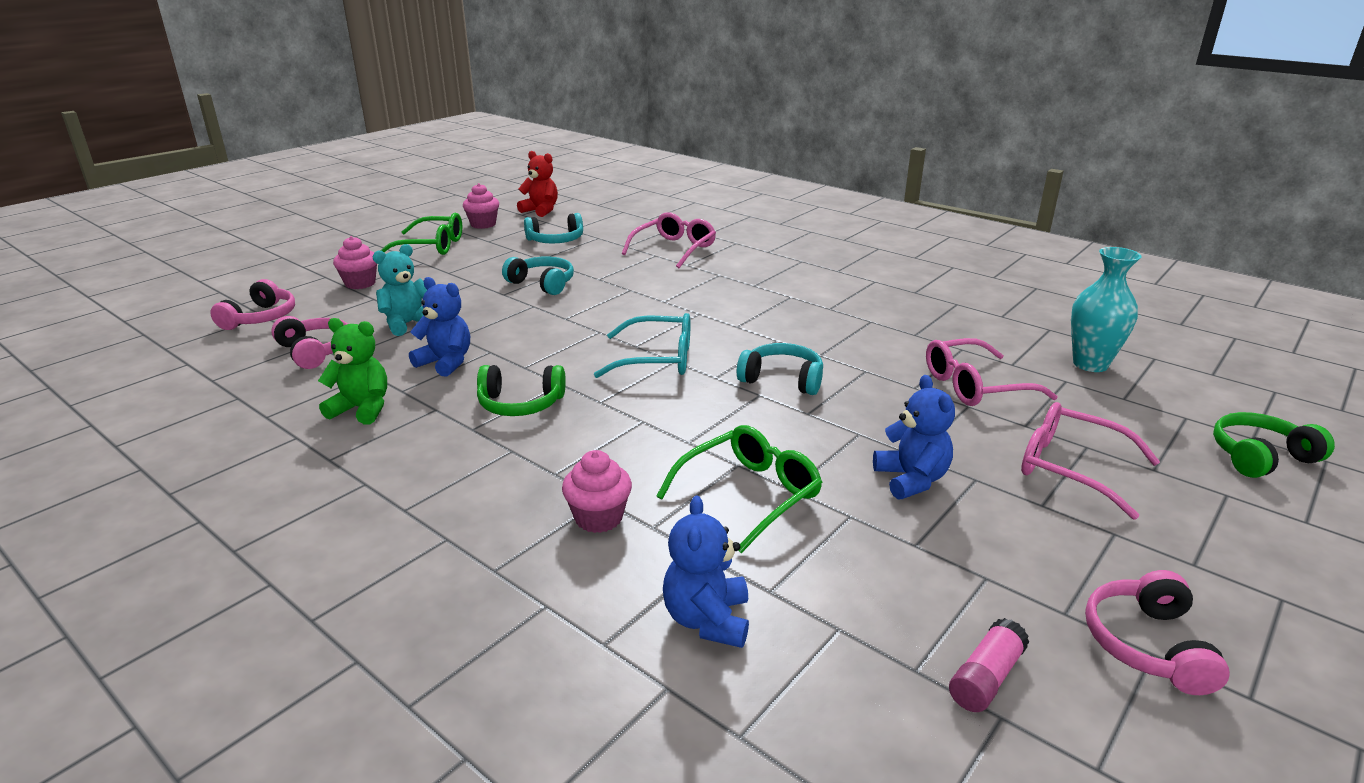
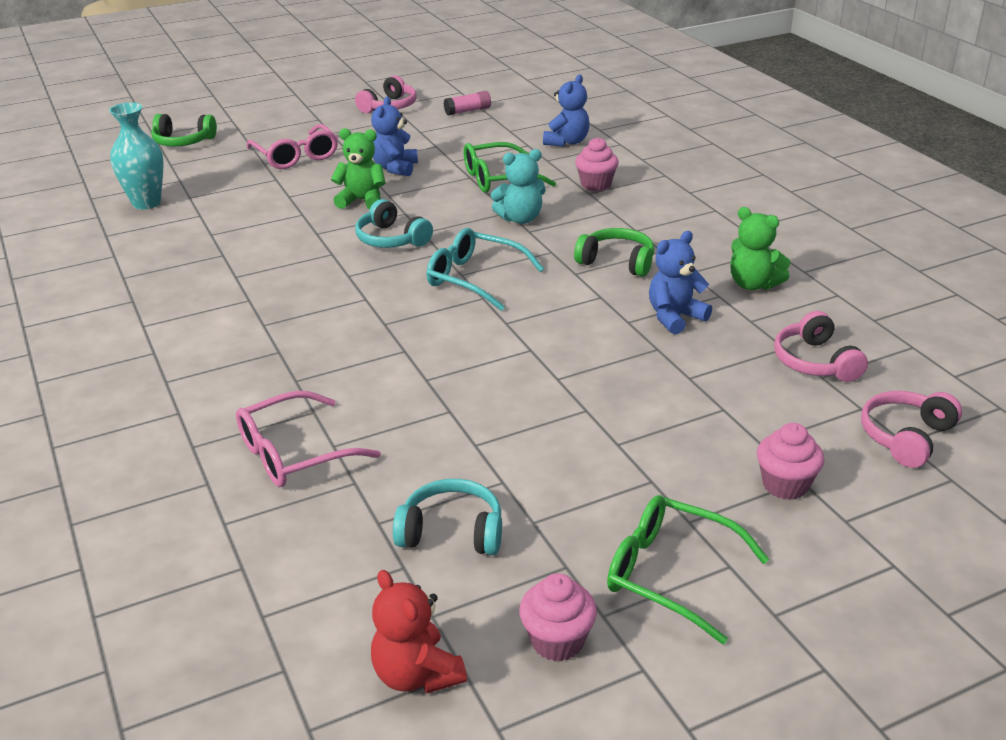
camera: 155 degrees left, 5 degrees up
turquoise teddy bear [372,244,427,336] -> turquoise teddy bear moved to [491,149,546,224]
blue teddy bear [409,277,470,377] -> blue teddy bear turned 90 degrees clockwise [649,231,712,334]
turquoise headphones [502,256,574,295] -> none
pink glasses [926,338,1058,406] -> none
none -> green teddy bear [331,128,386,209]

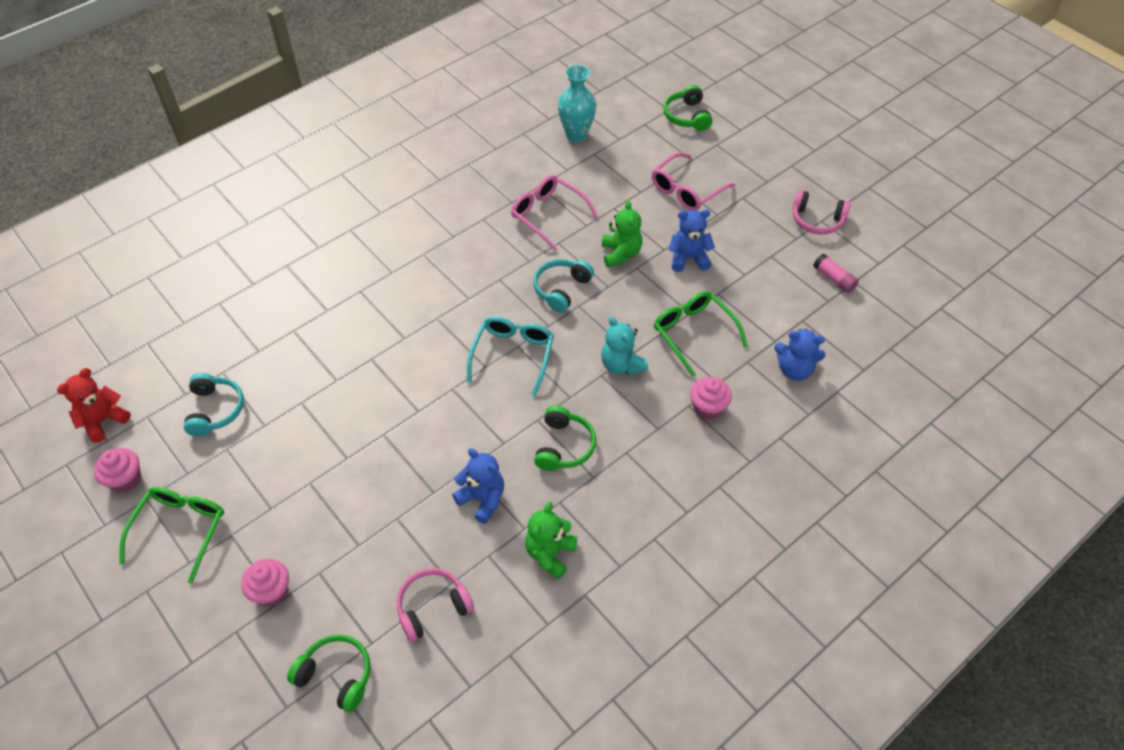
camera: 75 degrees right, 20 degrees up
pink glasses [236,391,381,487] -> pink glasses moved to [511,175,598,251]
pink headphones [861,391,962,468] -> green headphones [287,634,371,713]

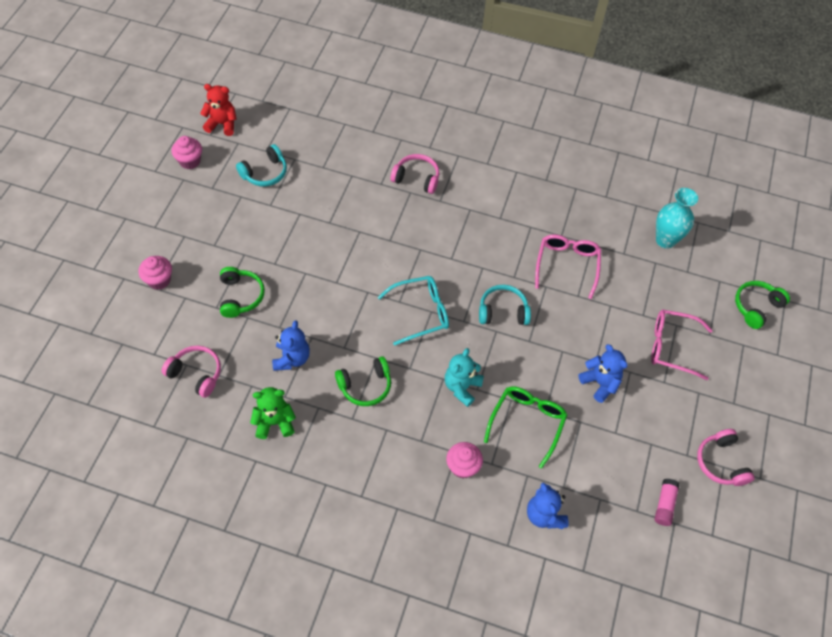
camera: 55 degrees right, 5 degrees up
green glasses [119,487,224,584] -> none
green headphones [287,634,371,713] -> green headphones moved to [220,267,265,318]
green teddy bear [602,201,642,267] -> none
none -> pink headphones [390,154,439,194]

